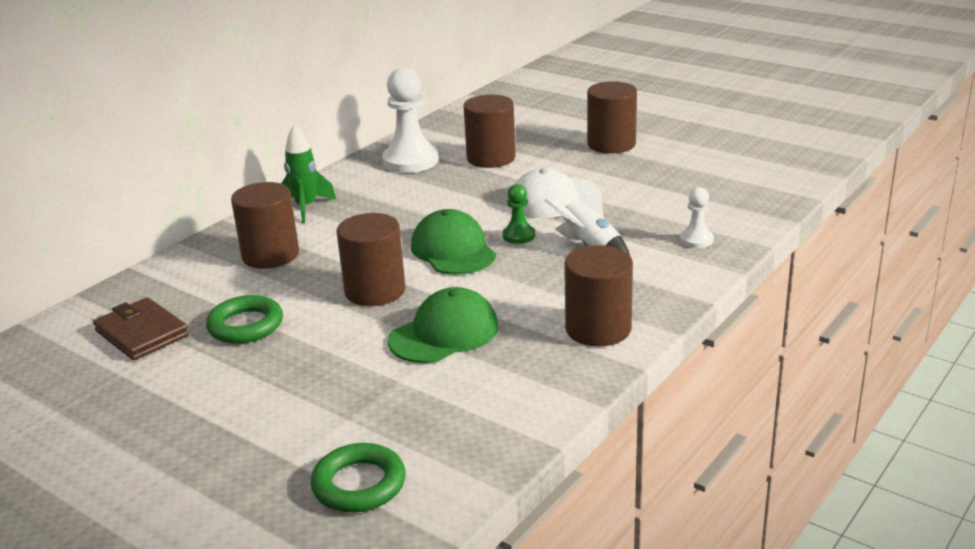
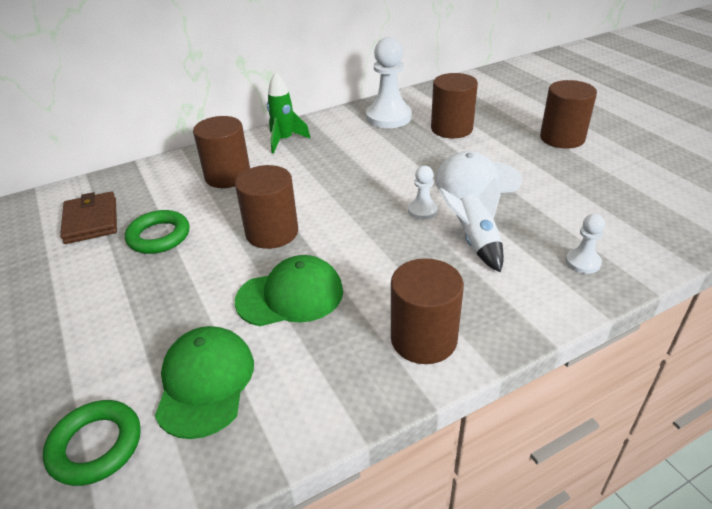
camera: 25 degrees right, 10 degrees up
green cap [411,209,496,275] -> green cap moved to [155,326,254,439]
green pawn [503,184,535,244] -> white pawn [408,166,438,220]

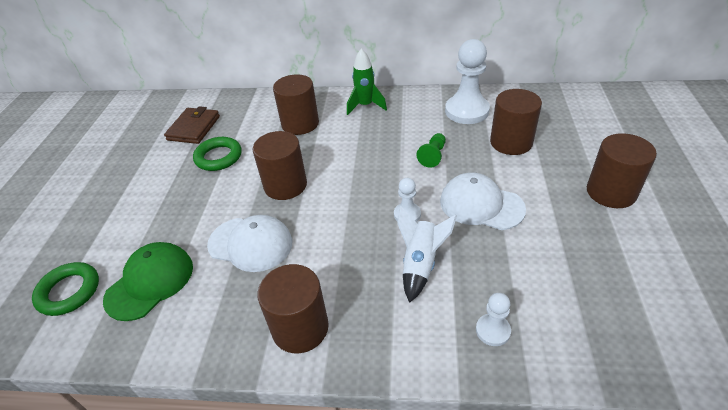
camera: 35 degrees right, 5 degrees up
green cap [235,255,343,326] -> white cap [207,215,292,272]
none -> green pawn [416,133,446,168]

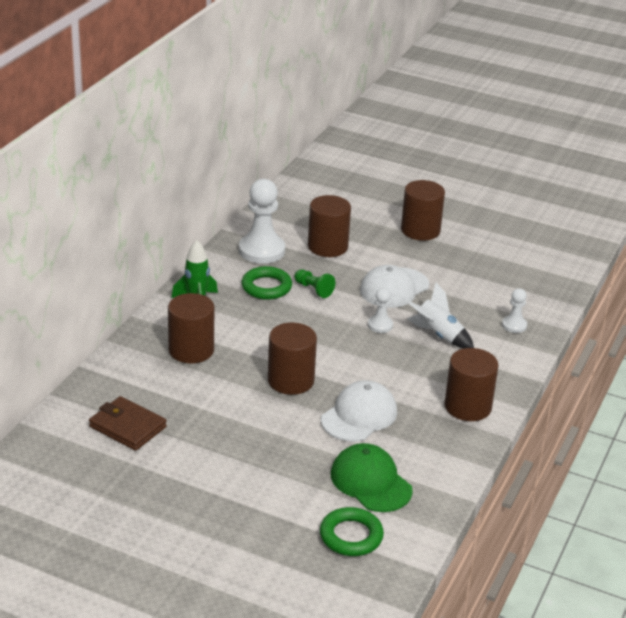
camera: 75 degrees left, 10 degrees down
green ring [193,137,241,171] -> green ring moved to [242,266,292,300]

